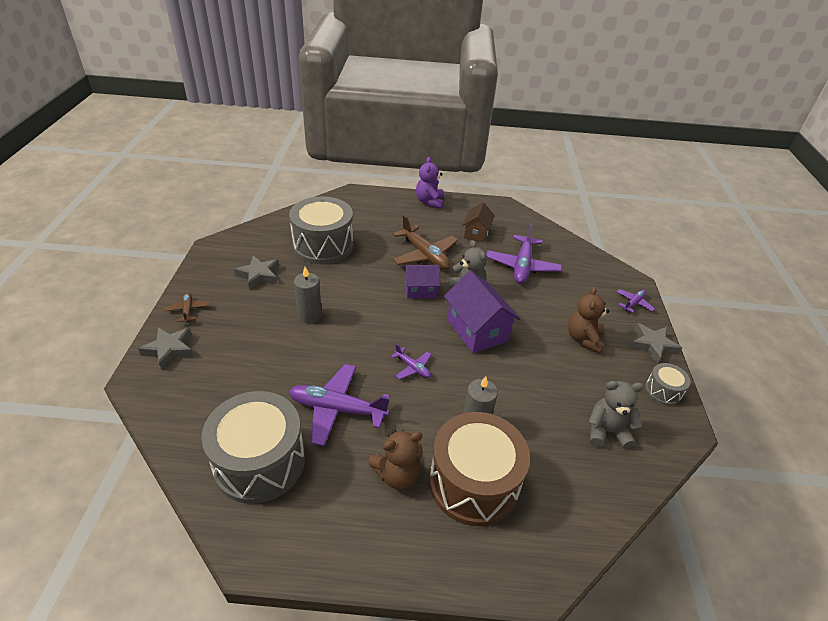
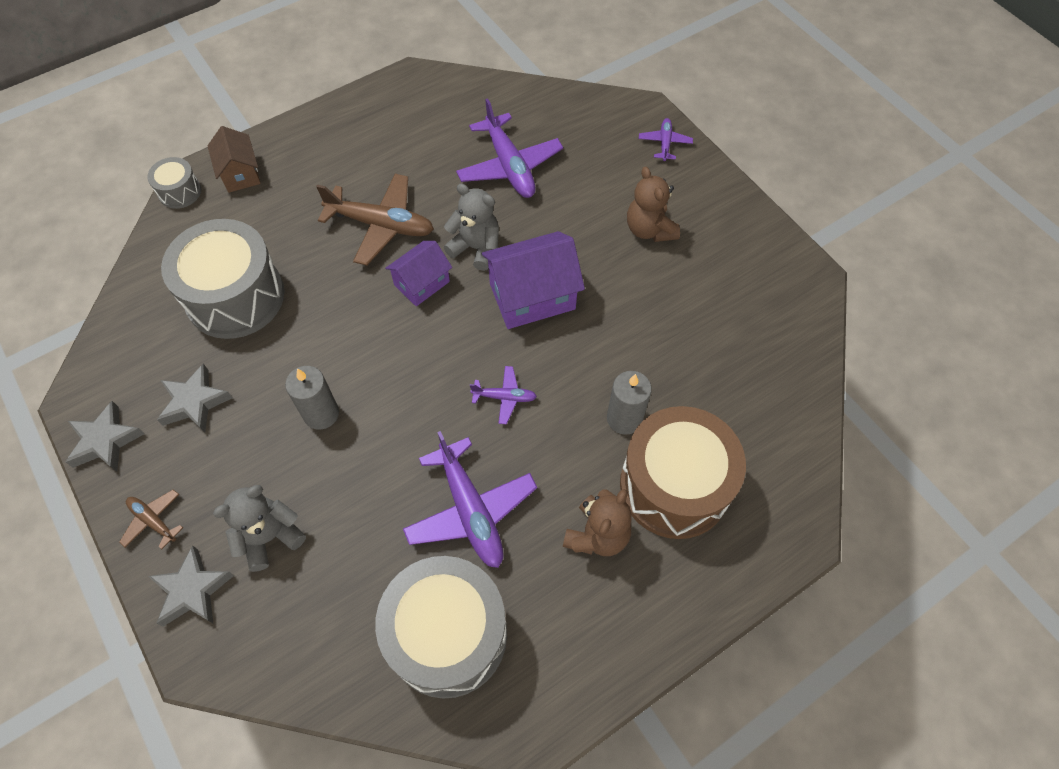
camera: 35 degrees left, 20 degrees up
purple plane [289,364,390,446] -> purple plane turned 90 degrees counterclockwise [403,431,537,568]
purple teddy bear [416,157,444,209] -> none
purple house [444,271,520,353] -> purple house turned 45 degrees counterclockwise [482,231,585,329]
brown house [463,202,495,242] -> brown house moved to [207,126,261,193]
grey teddy bear [588,381,644,449] -> grey teddy bear moved to [213,485,306,572]
grey star [630,323,682,364] -> grey star moved to [66,401,144,472]
grey drum [645,363,690,406] -> grey drum moved to [147,157,201,209]

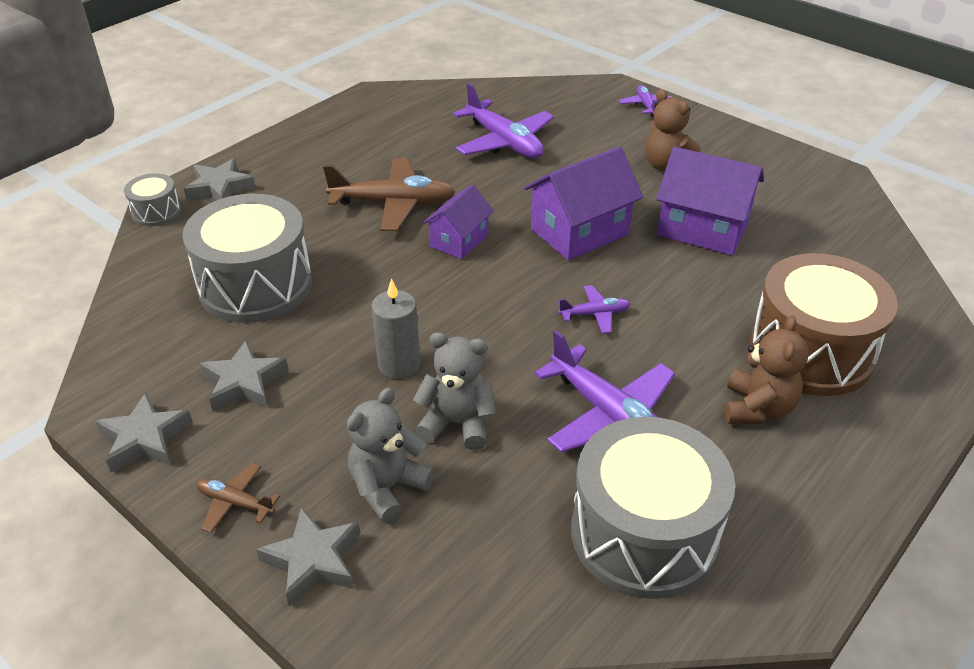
camera: 15 degrees left, 20 degrees down
brown house [207,126,261,193] -> grey star [184,158,256,201]
grey teddy bear [444,184,499,271] -> grey teddy bear moved to [413,332,496,450]
grey candle [607,371,652,435] -> none
none -> purple house [656,147,764,255]

